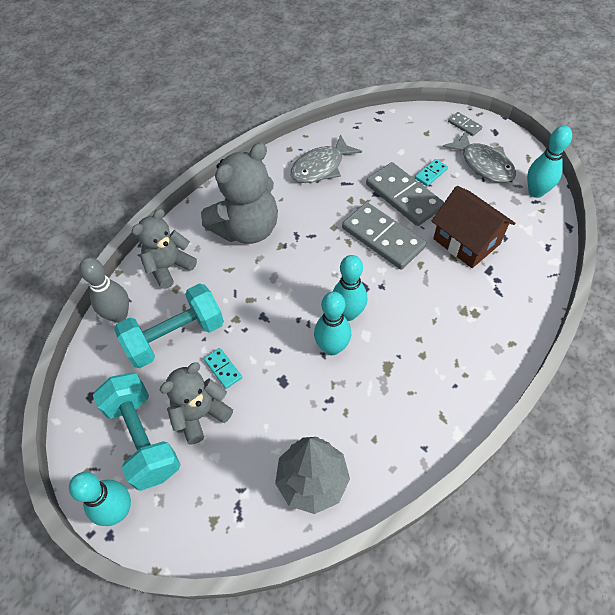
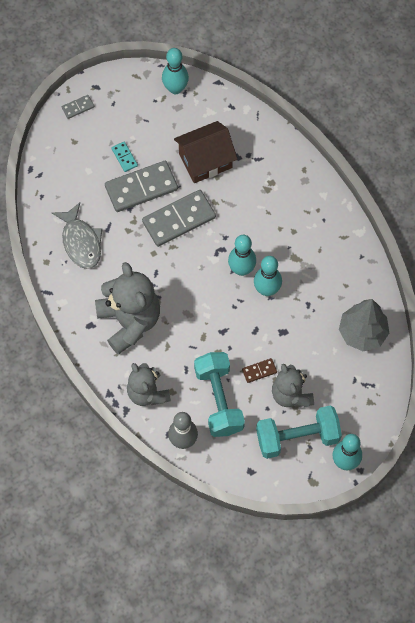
camera: 75 degrees left, 10 degrees up
turquoise domino [204,348,242,389] -> brown domino [242,358,277,383]
grey fish [443,131,516,183] -> none

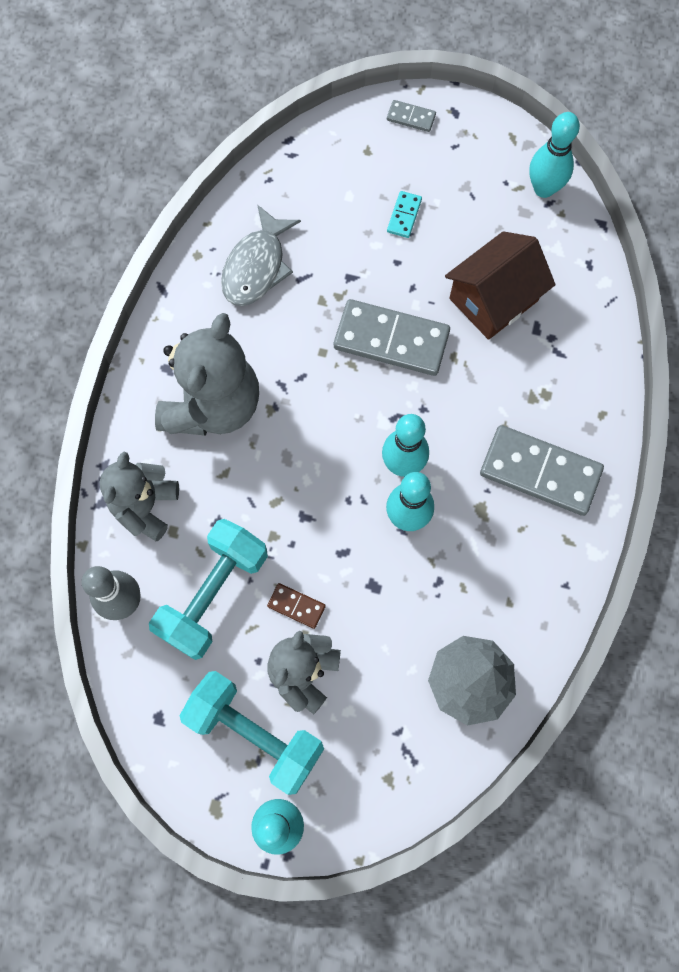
camera: 45 degrees right, 5 degrees up
grey domino [105,161,178,212] -> grey domino moved to [480,425,604,516]
brown house [174,121,237,183] -> brown house turned 60 degrees counterclockwise [445,231,555,340]

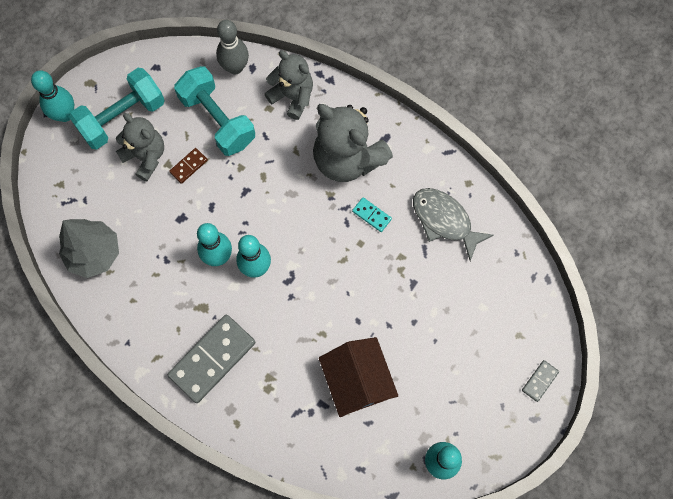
camera: 110 degrees right, 0 degrees up
grey domino [334,299,450,376] -> none
turquoise domino [387,191,422,238] -> turquoise domino moved to [352,197,392,232]

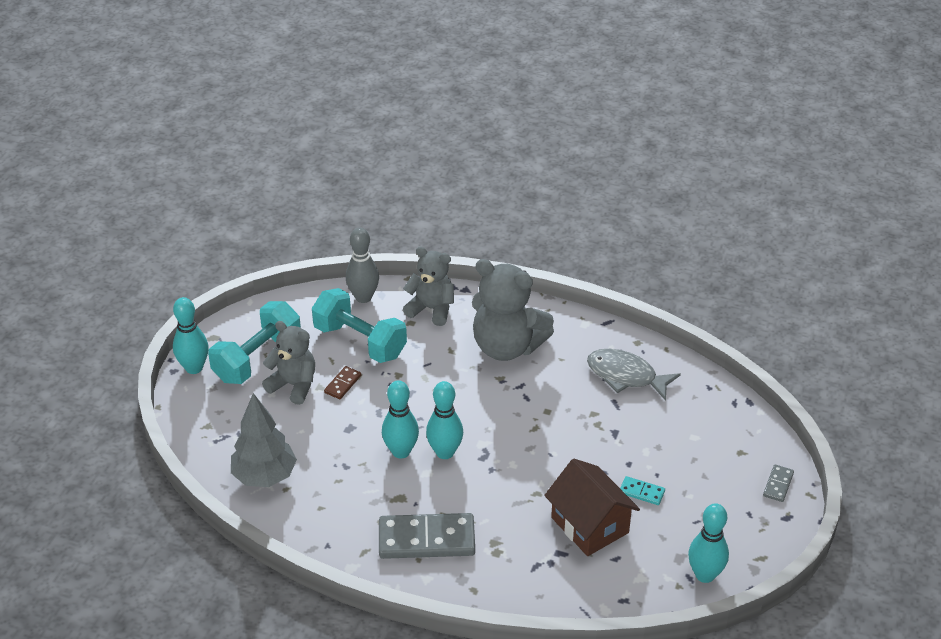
camera: 15 degrees left, 30 degrees down
grey domino [167,315,255,403] -> grey domino turned 60 degrees clockwise [379,513,475,559]
turquoise domino [352,197,392,232] -> turquoise domino moved to [620,476,665,505]

